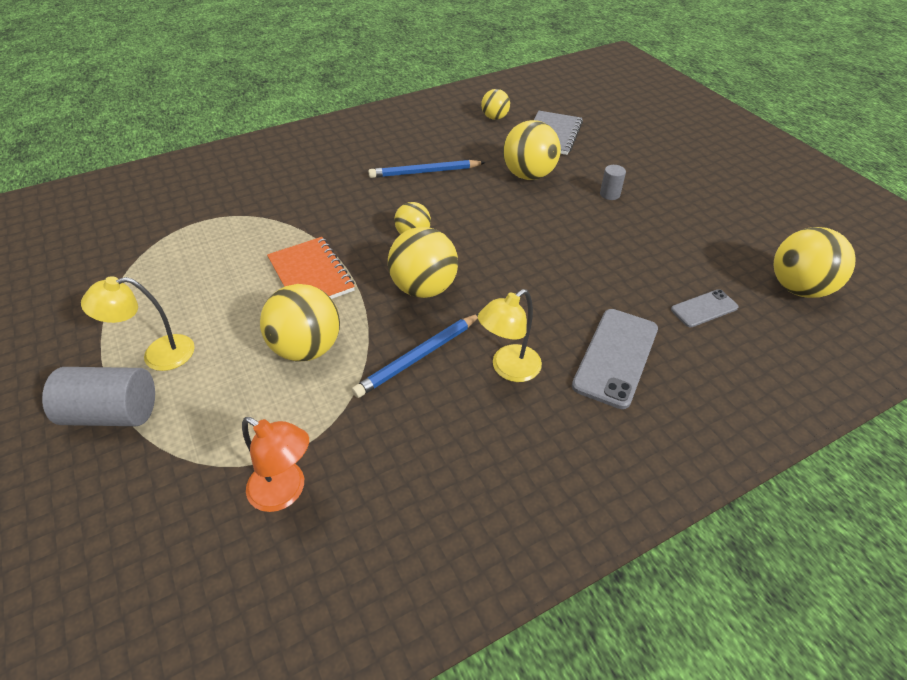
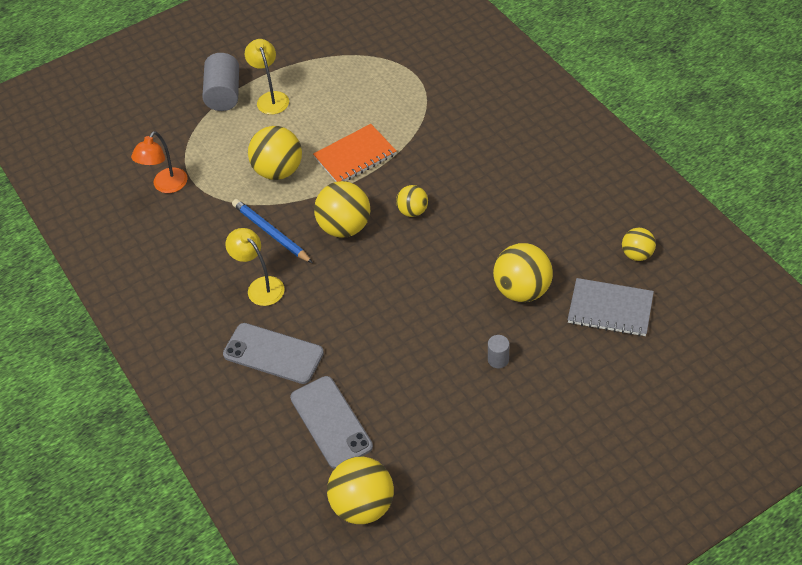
camera: 90 degrees right, 5 degrees up
blue pencil [368,160,486,178] -> none
grey phone [671,289,739,327] -> grey phone [290,376,373,469], size x1.75

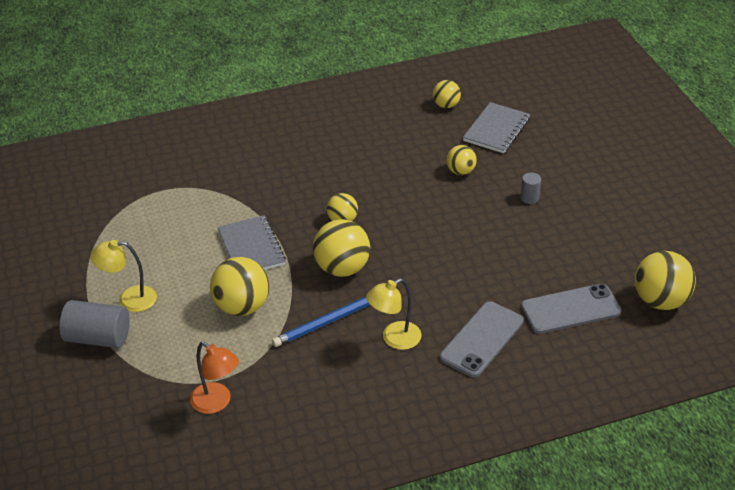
camera: 80 degrees left, 10 degrees down
orange notebook [313,124,396,182] -> grey notebook [218,215,286,270]
yellow ball [493,243,553,302] -> yellow ball [446,145,477,175], size x0.58

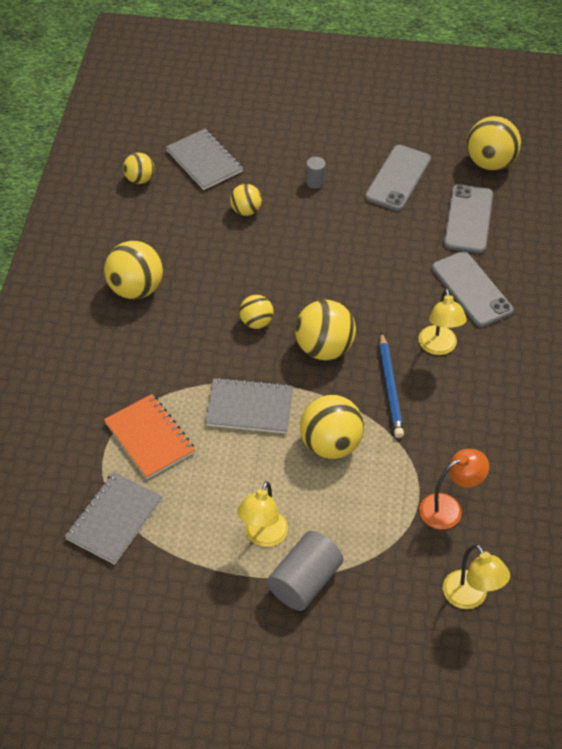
camera: 65 degrees left, 10 degrees up
none -> grey notebook [65,472,162,565]
none -> yellow ball [104,241,163,299]
none -> orange notebook [104,394,195,479]
none -> grey phone [365,145,431,211]
none -> yellow lamp [443,544,510,609]

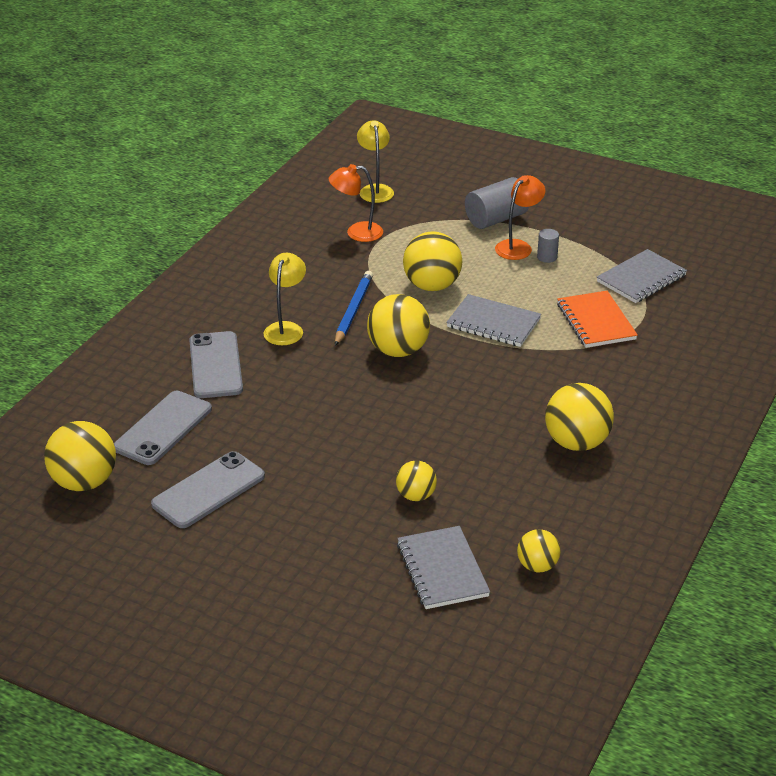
camera: 160 degrees left, 15 degrees down
yellow lamp [237,481,288,547] -> orange lamp [495,175,545,260]
yellow ball [240,295,274,329] -> none
grey cylinder [306,157,326,188] -> grey cylinder moved to [537,229,559,263]

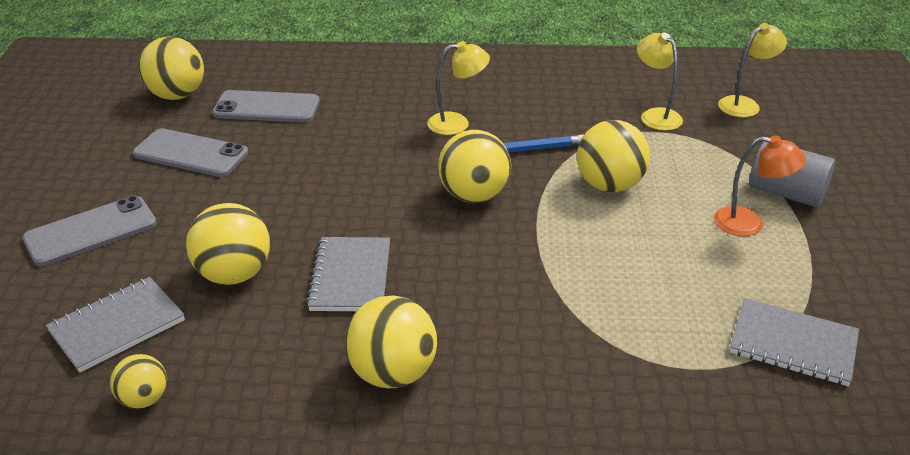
camera: 65 degrees right, 0 degrees up
grey phone [189,331,243,398] -> grey phone moved to [22,196,157,266]
orange lamp [329,164,383,242] -> yellow lamp [637,32,683,131]
yellow ball [396,461,437,501] -> yellow ball [186,203,270,285], size x1.73
grey notebook [446,294,541,347] -> grey notebook moved to [306,237,390,311]
grey cylinder [537,229,559,263] -> none
orange notebook [557,291,638,348] -> none

